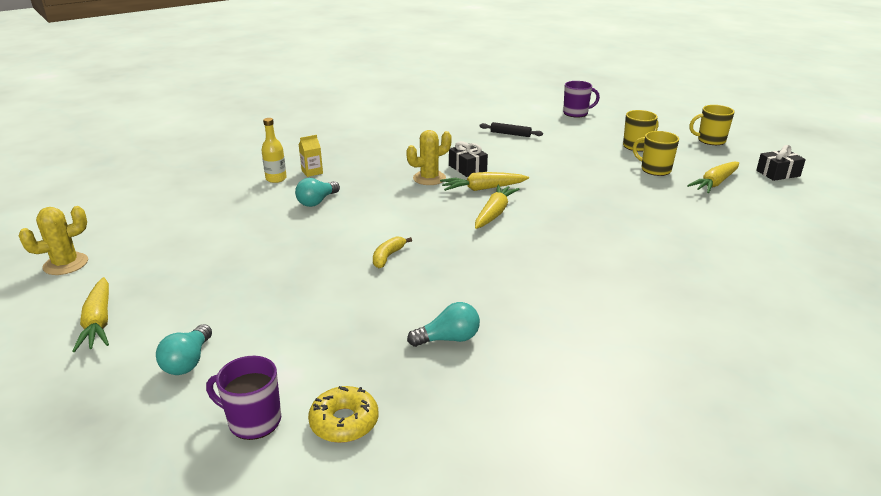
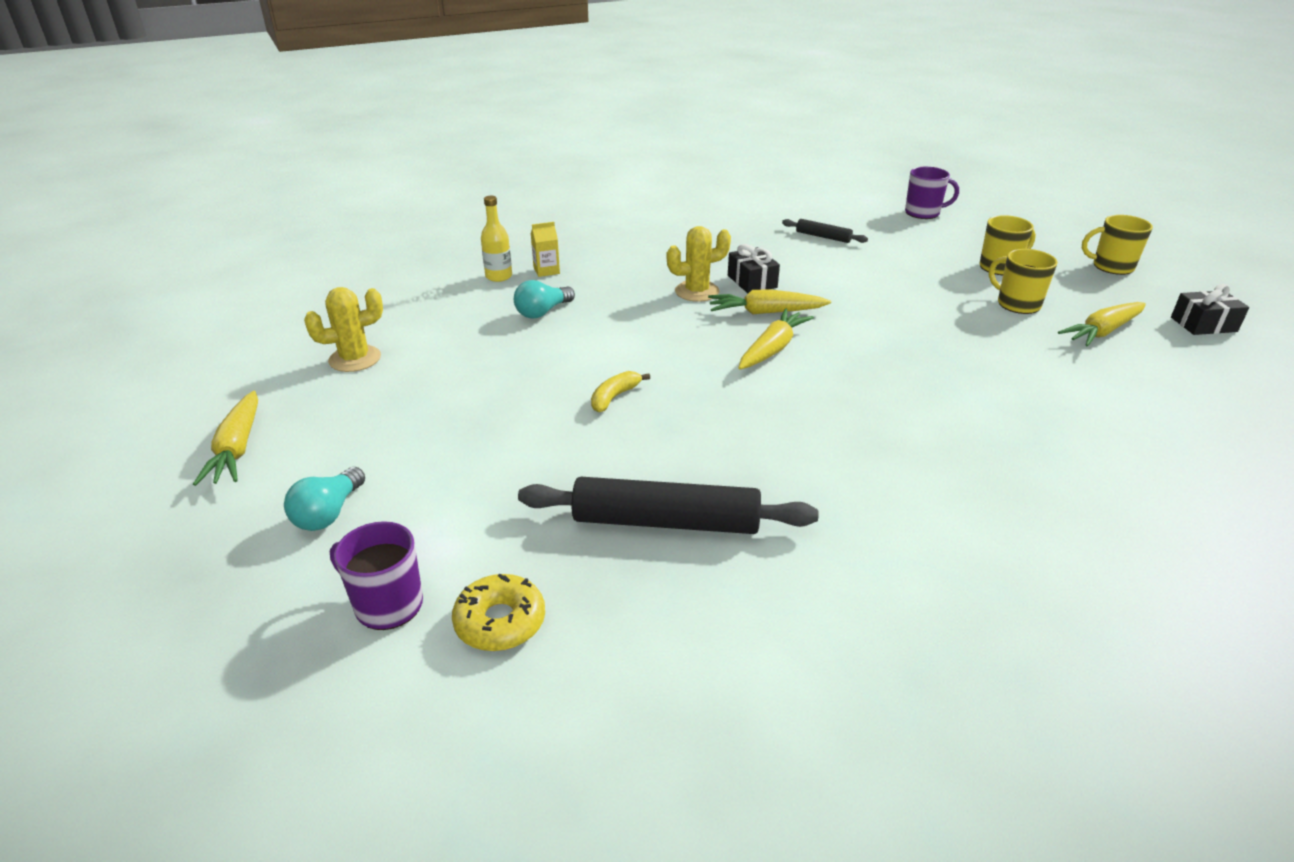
camera: 10 degrees right, 5 degrees up
yellow cactus [19,206,88,275] -> yellow cactus moved to [304,287,383,372]
turquoise light bulb [407,302,480,347] -> black rolling pin [518,477,819,534]

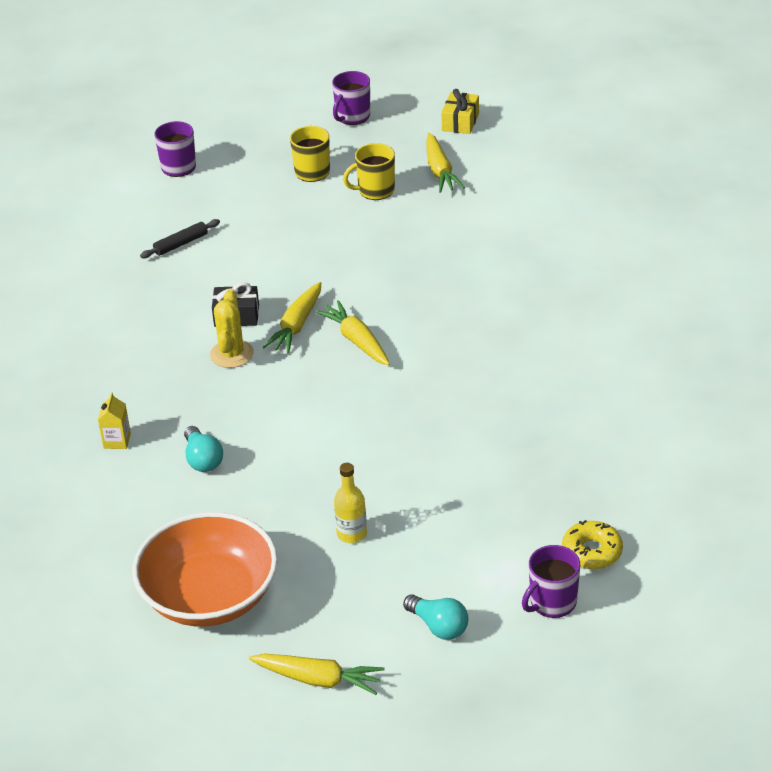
camera: 65 degrees left, 5 degrees up
yellow cactus [304,287,383,372] -> orange bowl [132,512,278,627]
yellow bottle [481,196,512,282] -> yellow bottle moved to [334,463,367,543]
black rolling pin [518,477,819,534] -> none
yellow banana [591,371,650,412] -> none
yellow mug [1082,215,1153,275] -> purple mug [332,71,370,125]
black gift [1171,284,1249,335] -> yellow gift [441,89,479,134]

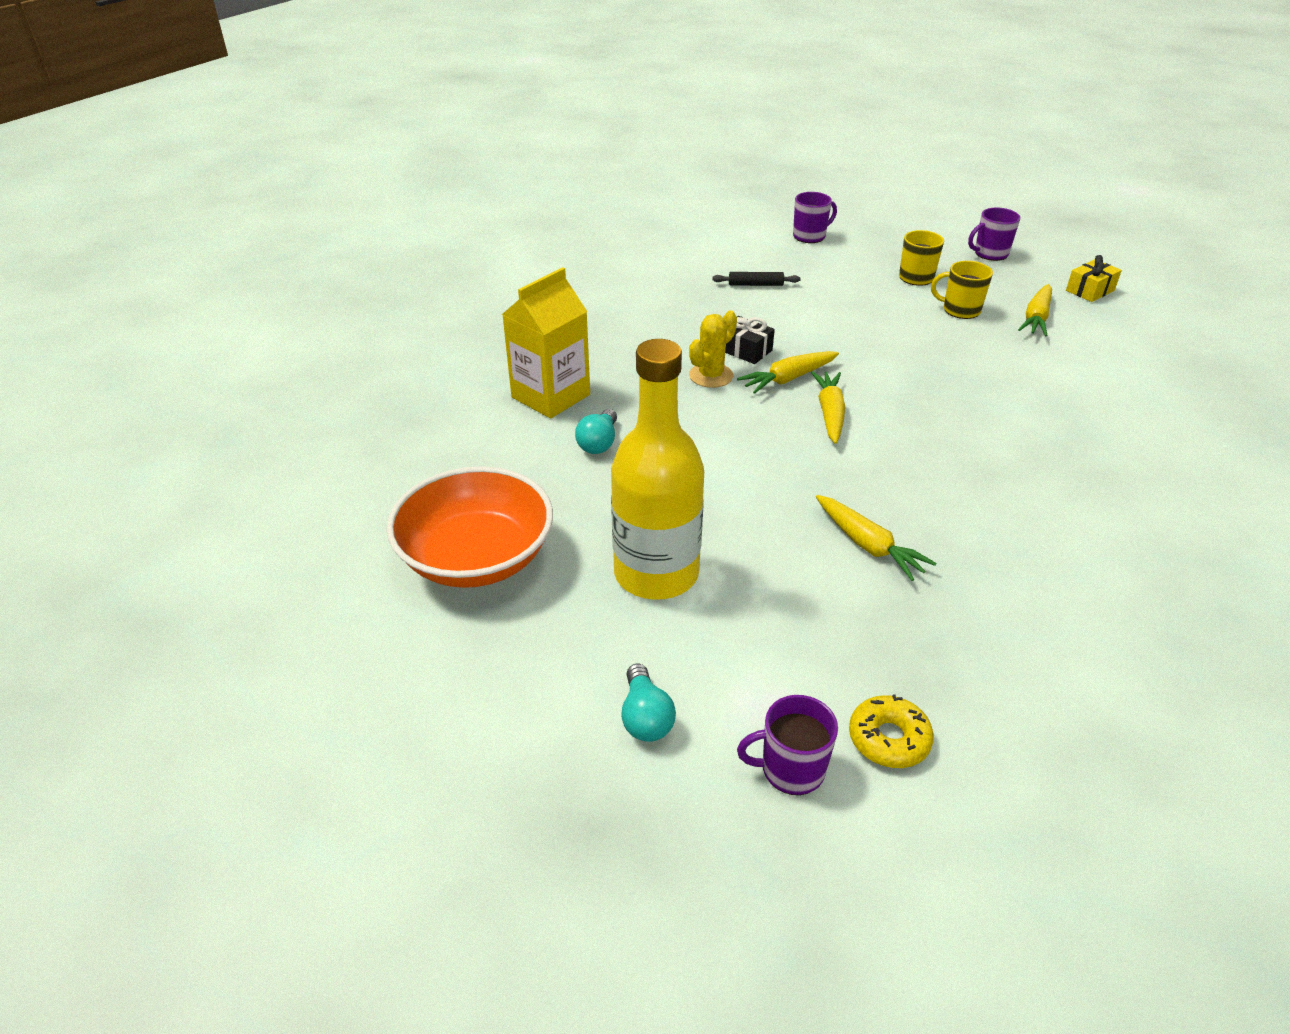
camera: 35 degrees right, 0 degrees up
yellow carton [98,393,131,449] -> yellow carton [502,267,590,418], size x2.39
yellow carrot [249,653,385,695] -> yellow carrot moved to [816,495,937,581]
yellow bottle [334,463,367,543] -> yellow bottle [611,339,704,600], size x2.41

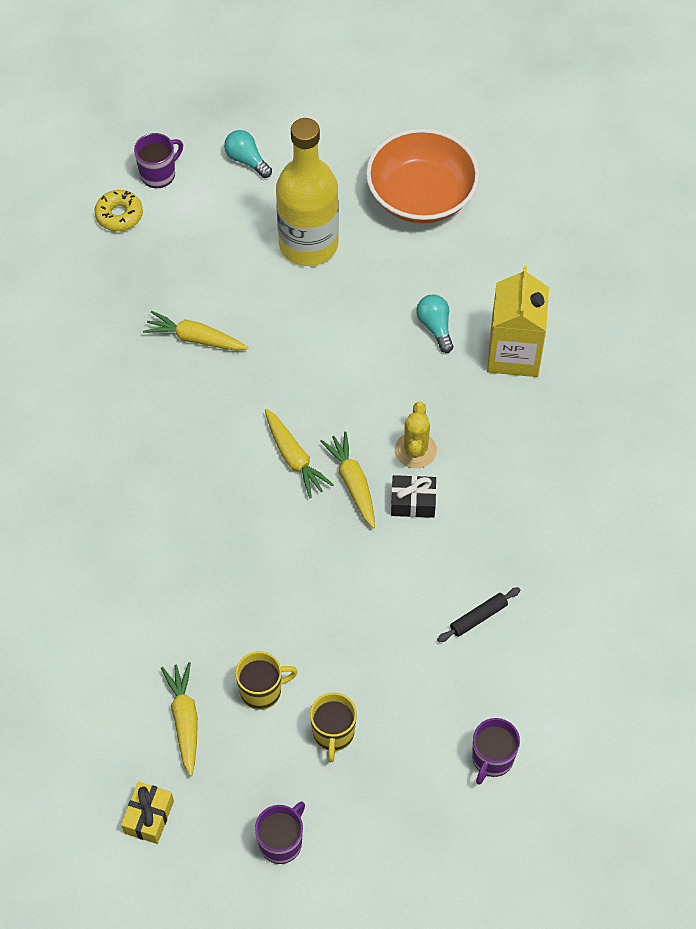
camera: 145 degrees right, 20 degrees up
yellow carrot [737,351,839,394] -> yellow carrot turned 45 degrees counterclockwise [320,431,375,529]

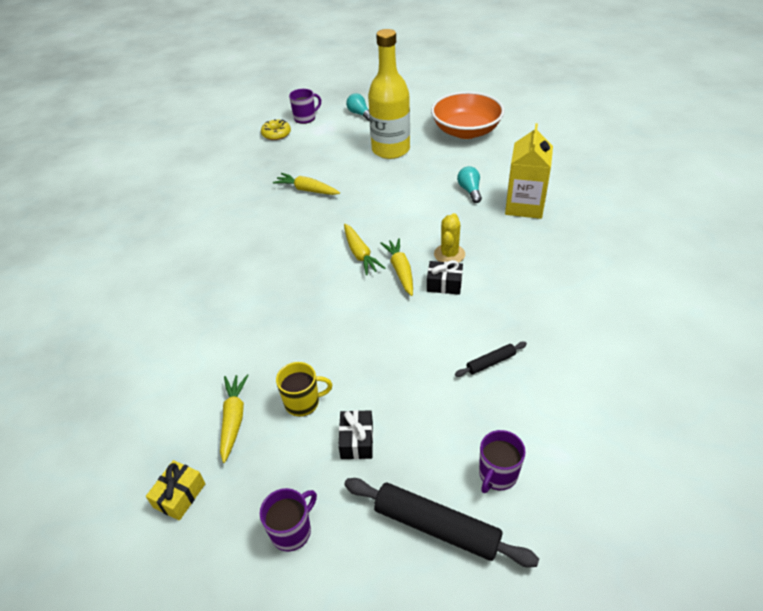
camera: 10 degrees right, 15 degrees down
yellow mug [310,693,357,762] -> black gift [338,410,373,459]
none -> black rolling pin [344,478,539,567]

